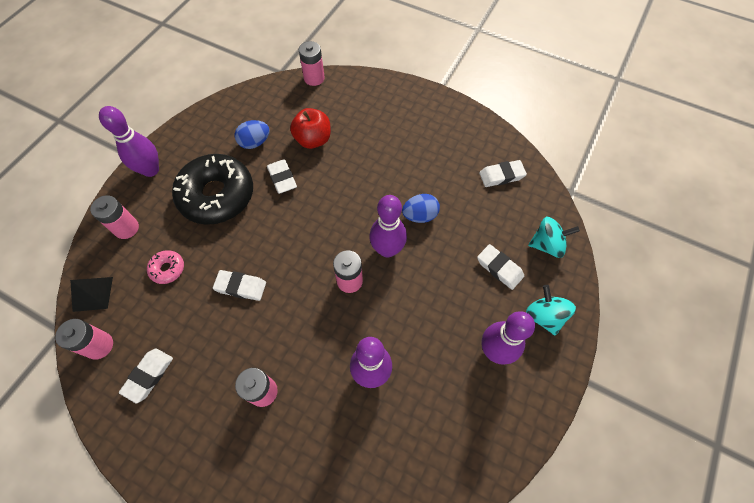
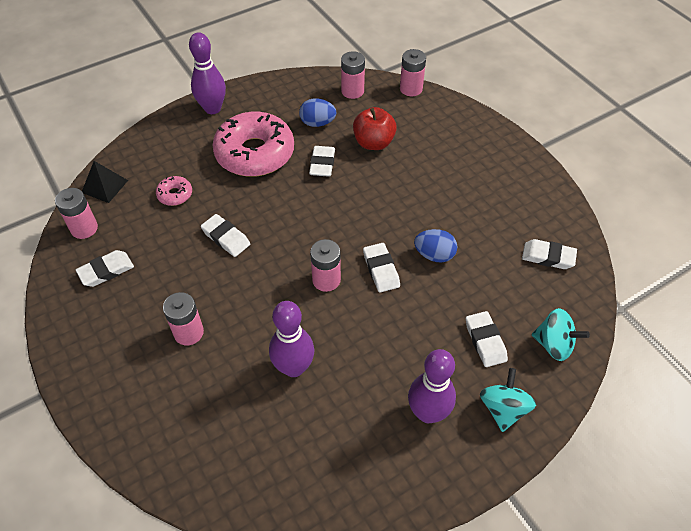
camera: 30 degrees right, 10 degrees down
pink battery [90,195,139,239] -> pink battery moved to [341,51,365,99]
black donut [172,154,253,225] -> pink donut [212,112,294,177]
purple bowling pin [369,195,407,257] -> white eraser [363,243,400,293]

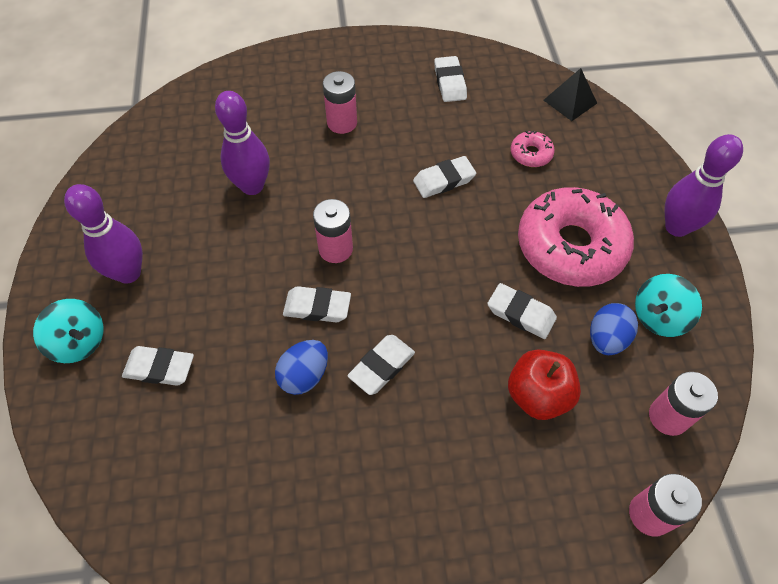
camera: 115 degrees right, 5 degrees up
pink battery [55,188,98,239] -> none
white eraser [522,239,577,269] -> white eraser moved to [348,335,415,395]
turquoise spinning top [532,308,590,361] -> turquoise spinning top moved to [635,274,702,337]

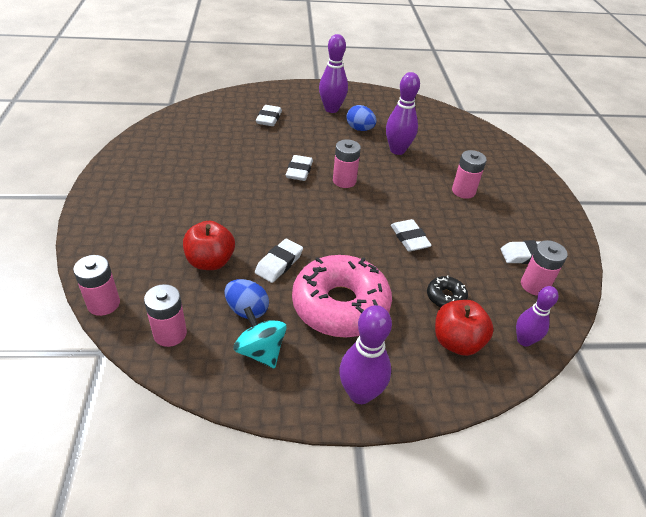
camera: 90 degrees right, 15 degrees down
turquoise spinning top [33,299,104,363] -> none
blue egg [275,340,328,395] -> blue egg moved to [347,105,376,131]
white eraser [348,335,415,395] -> none
pink donut [511,131,555,167] -> black donut [427,275,468,308]
black pyramid [543,68,597,121] -> purple bowling pin [516,286,559,347]
none -> red apple [435,300,494,356]
none -> pink battery [521,240,568,296]

